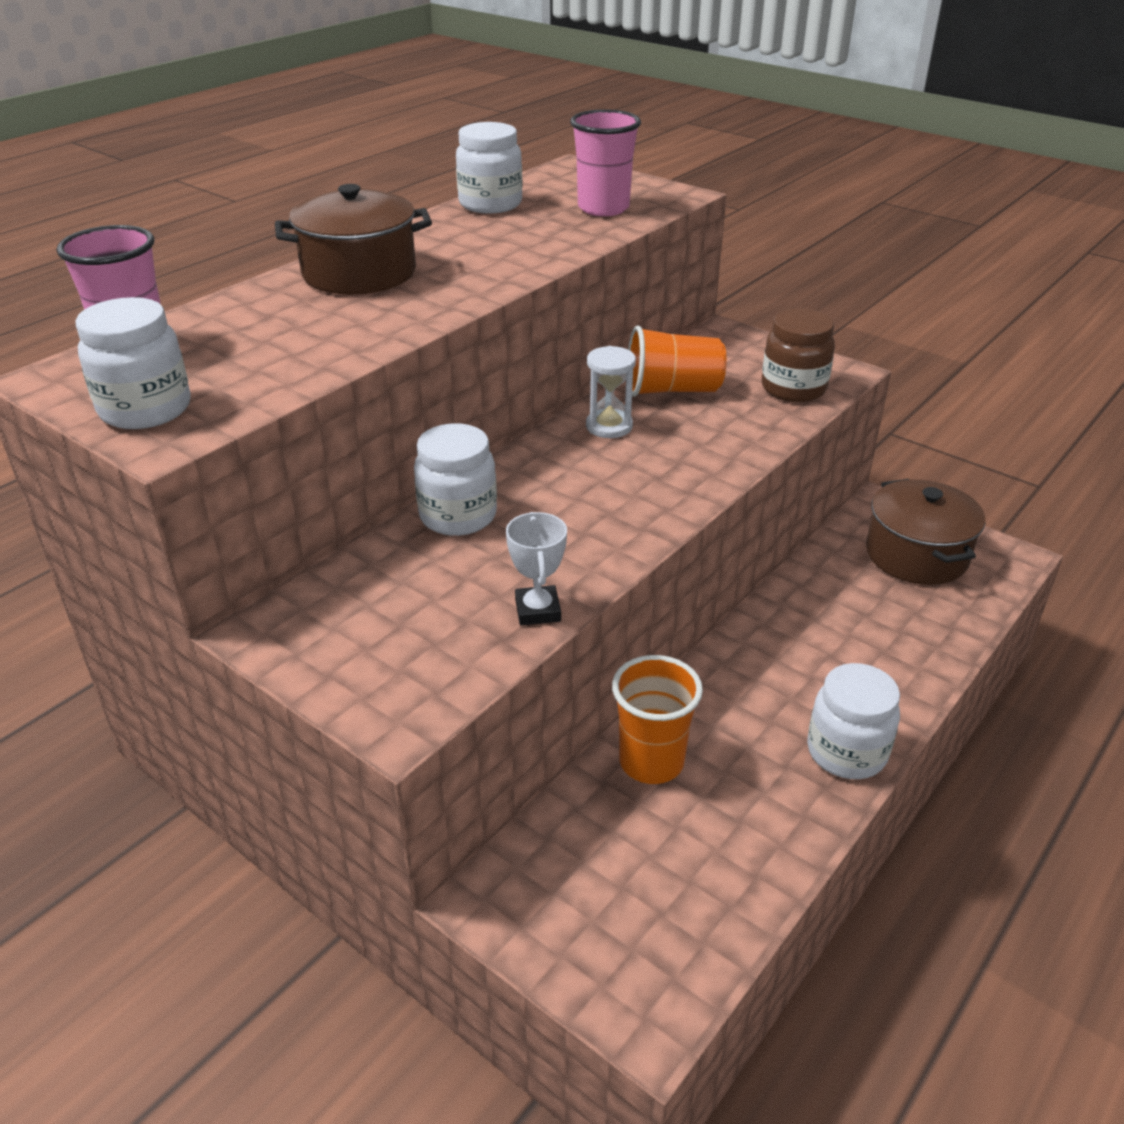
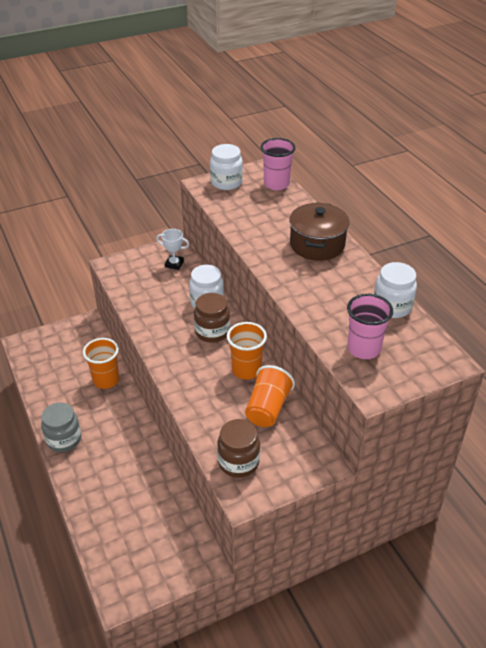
camera: 115 degrees right, 5 degrees up
white trophy [506,512,567,625] -> white trophy moved to [156,229,189,270]
white hourglass [586,346,636,438] -> orange cup [227,322,267,380]
white jar [807,663,900,779] -> grey jar [41,402,81,452]
brown pot [866,479,986,585] -> none
none -> brown jar [194,293,230,343]

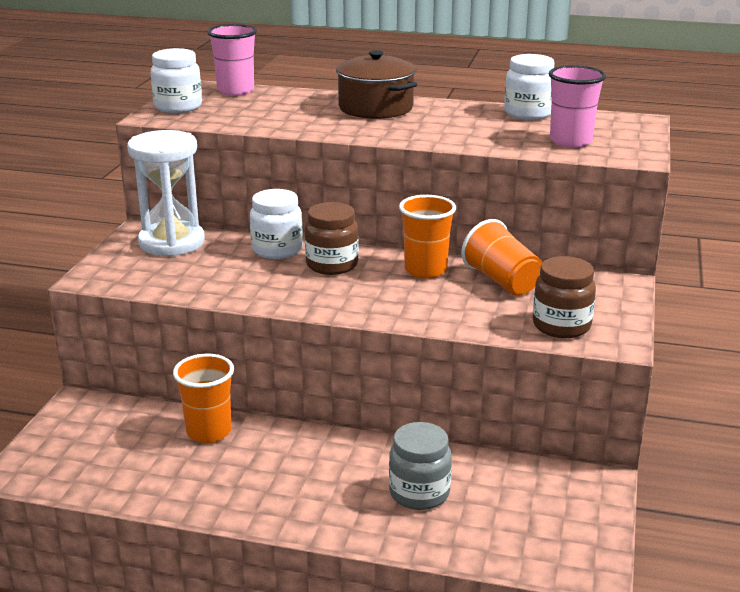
camera: 50 degrees left, 15 degrees down
grey jar [41,402,81,452] -> grey jar moved to [389,422,452,510]
white trophy [156,229,189,270] -> white hourglass [127,130,205,257]

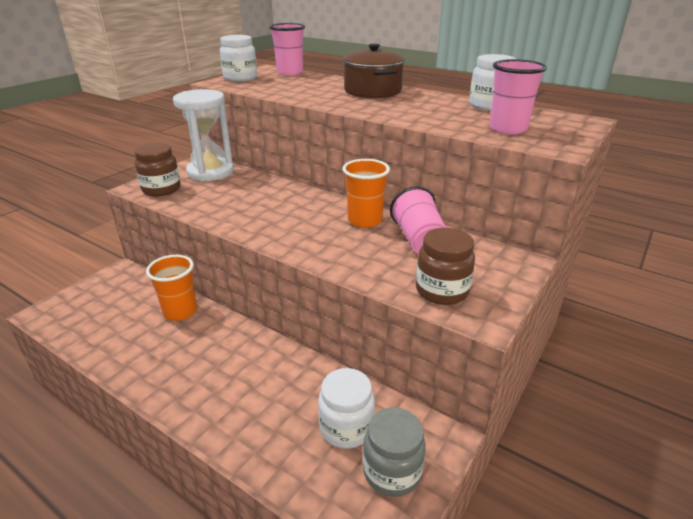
camera: 20 degrees right, 5 degrees up
white jar [250,189,303,259] -> white jar moved to [318,368,375,449]
brown jar [305,202,359,275] -> brown jar moved to [134,143,181,196]
grey jar [389,422,452,510] -> grey jar moved to [363,408,426,497]
orange cup [461,219,542,296] -> pink cup [390,186,446,254]

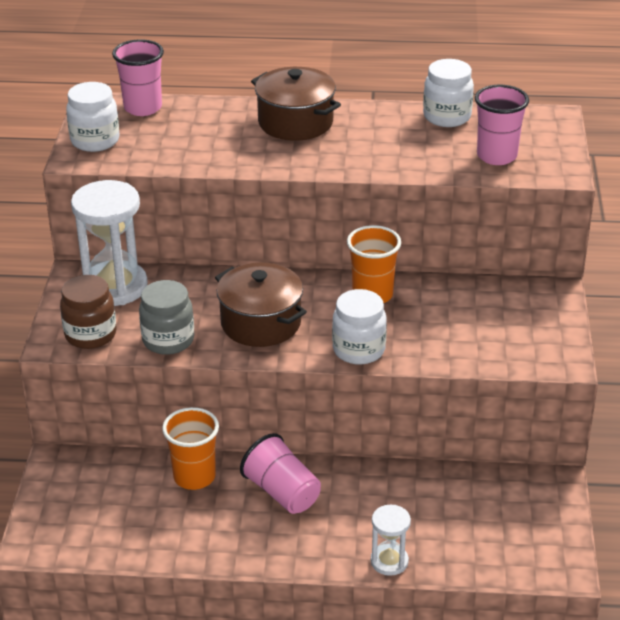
camera: 30 degrees left, 5 degrees up
white jar [318,368,375,449] -> white jar moved to [332,289,387,365]
grey jar [363,408,426,497] -> grey jar moved to [139,280,194,355]
pink cup [390,186,446,254] -> pink cup moved to [240,433,321,514]
brown jar [416,228,475,305] -> none
none -> brown pot [215,262,307,347]
none -> white hourglass [371,505,411,576]

